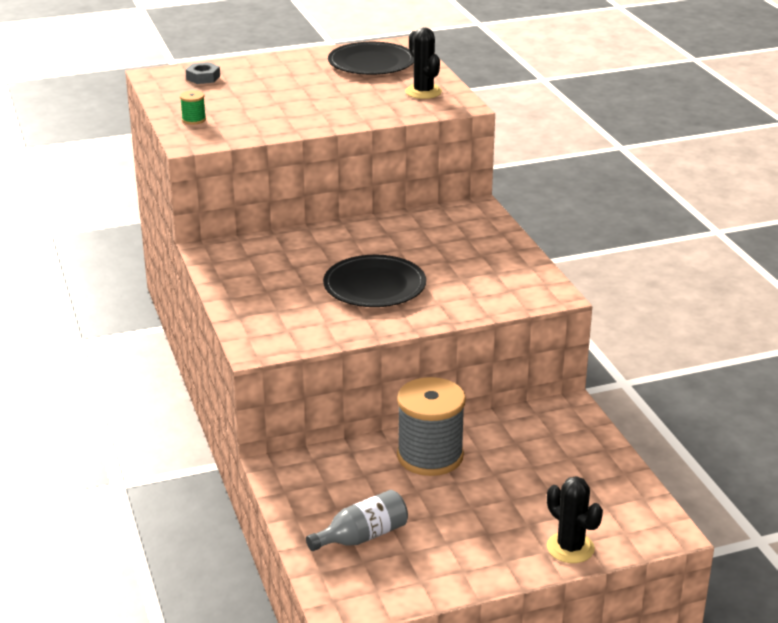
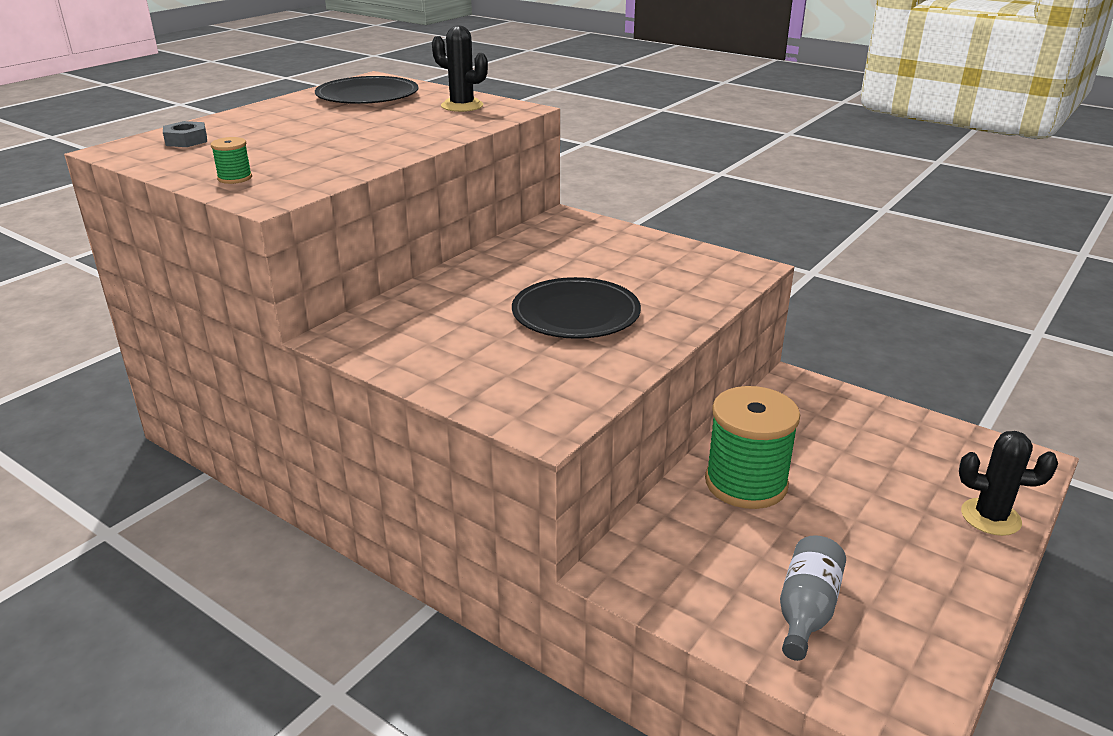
camera: 35 degrees left, 0 degrees up
grey spool [397,377,466,476] -> green spool [705,386,800,509]

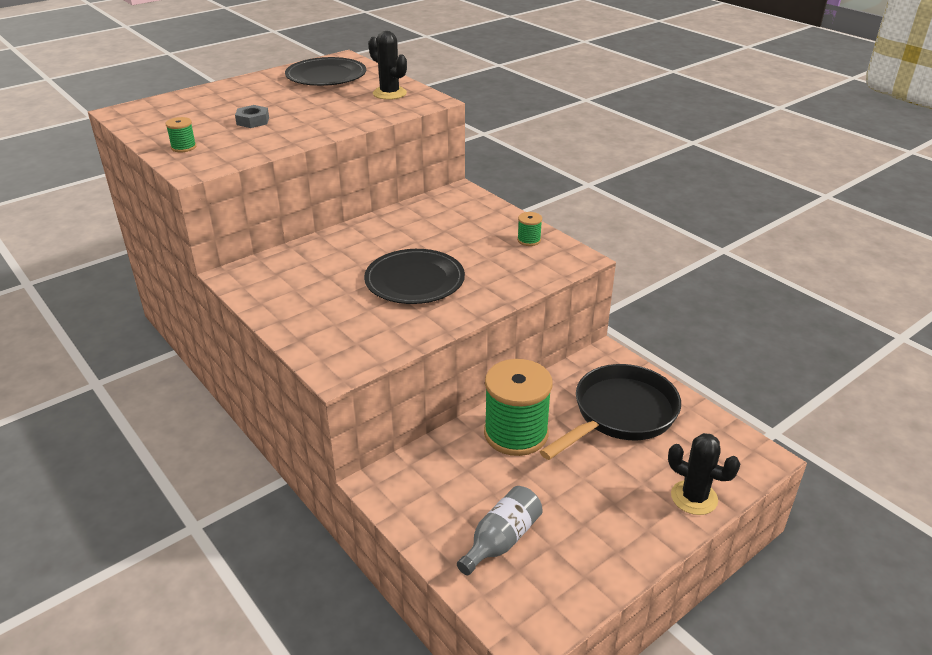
camera: 15 degrees right, 5 degrees up
grey nut [163,121,207,147] -> grey nut moved to [235,105,269,128]
none -> green spool [517,212,542,246]
none -> black pan [539,364,681,460]

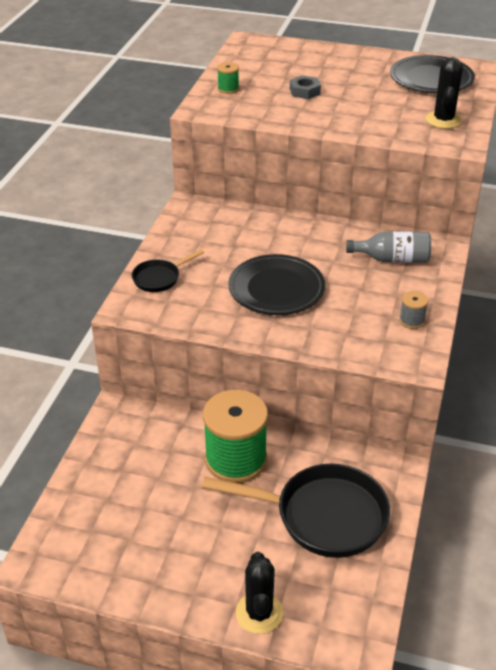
camera: 55 degrees right, 5 degrees up
grey bottle [457,486,543,575] -> grey bottle moved to [346,231,431,263]
green spool [517,212,542,246] -> grey spool [399,291,428,329]
none -> black pan [132,249,204,292]

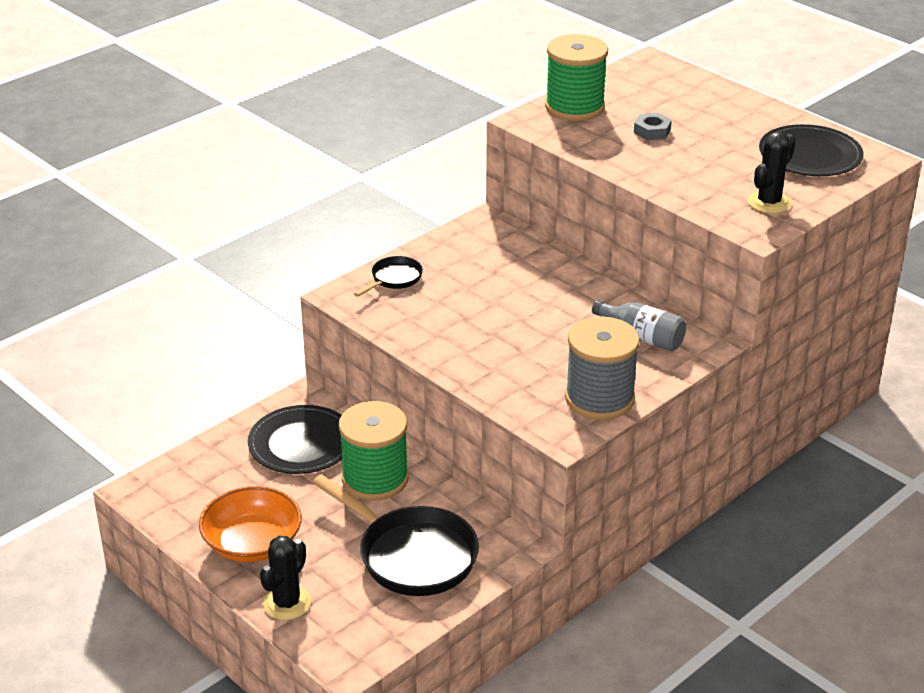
camera: 30 degrees right, 5 degrees down
black pan [132,249,204,292] -> black pan turned 135 degrees clockwise [354,256,423,297]
green spool [217,62,239,94] -> green spool [545,34,608,121], size x2.40
black plate [228,254,325,315] -> black plate moved to [248,405,342,474]
grey spool [399,291,428,329] -> grey spool [565,317,640,420], size x2.40
none -> orange bowl [199,486,302,562]

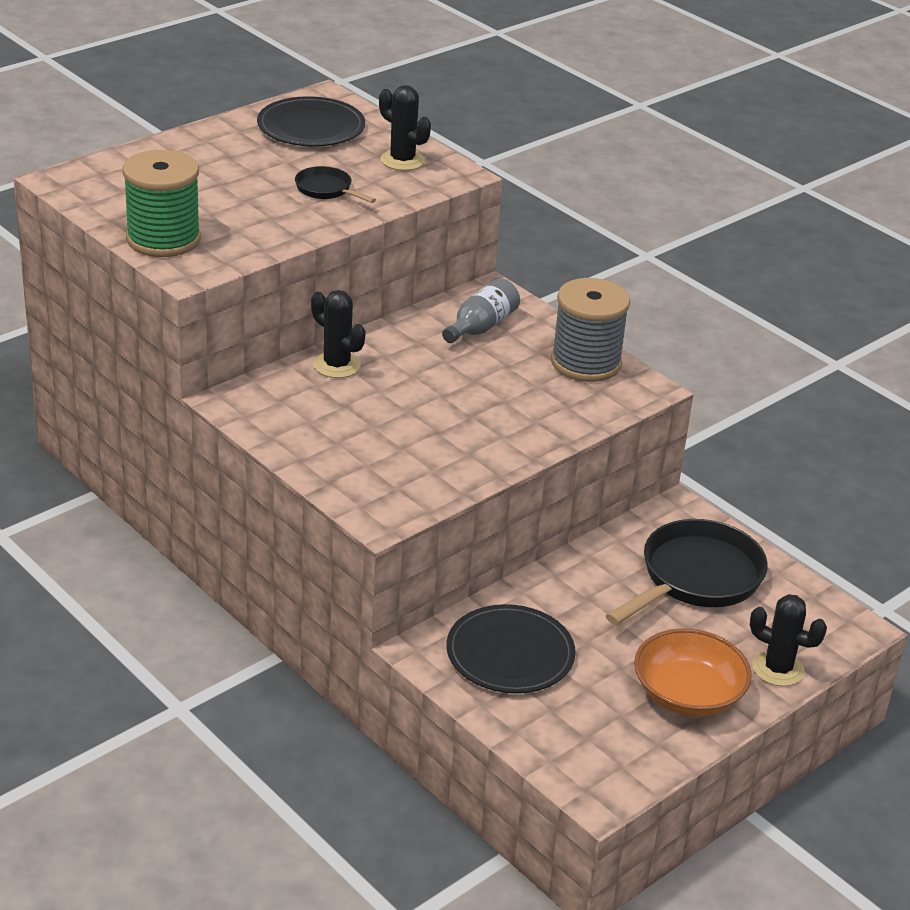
camera: 90 degrees left, 0 degrees up
green spool [339,401,409,500] -> none
black pan [354,256,423,297] -> black pan moved to [295,166,376,203]
grey nut [634,113,672,140] -> none
none -> black cactus [311,290,366,378]

